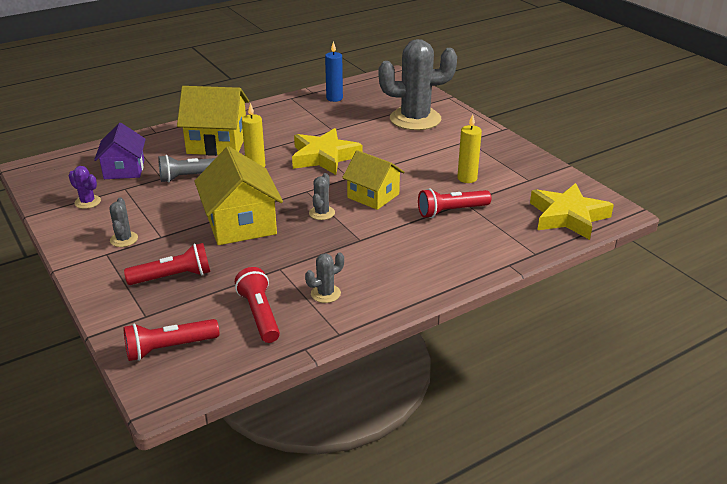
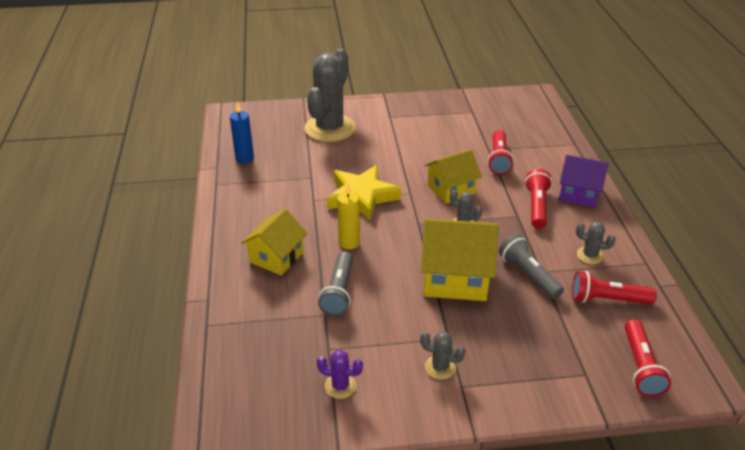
camera: 65 degrees left, 5 degrees up
purple cactus [68,166,101,209] -> purple cactus turned 45 degrees clockwise [317,350,363,399]
purple house [94,123,146,179] -> purple house moved to [559,155,608,207]
red flashlight [124,243,210,285] -> red flashlight moved to [525,169,552,229]
yellow house [177,86,249,156] -> yellow house [241,209,308,275], size x0.67
grey cactus [305,253,344,303] -> grey cactus turned 60 degrees counterclockwise [576,222,616,264]
yellow candle [457,114,482,183] -> none
yellow star [530,183,614,240] -> none
none -> grey flashlight [499,234,564,299]

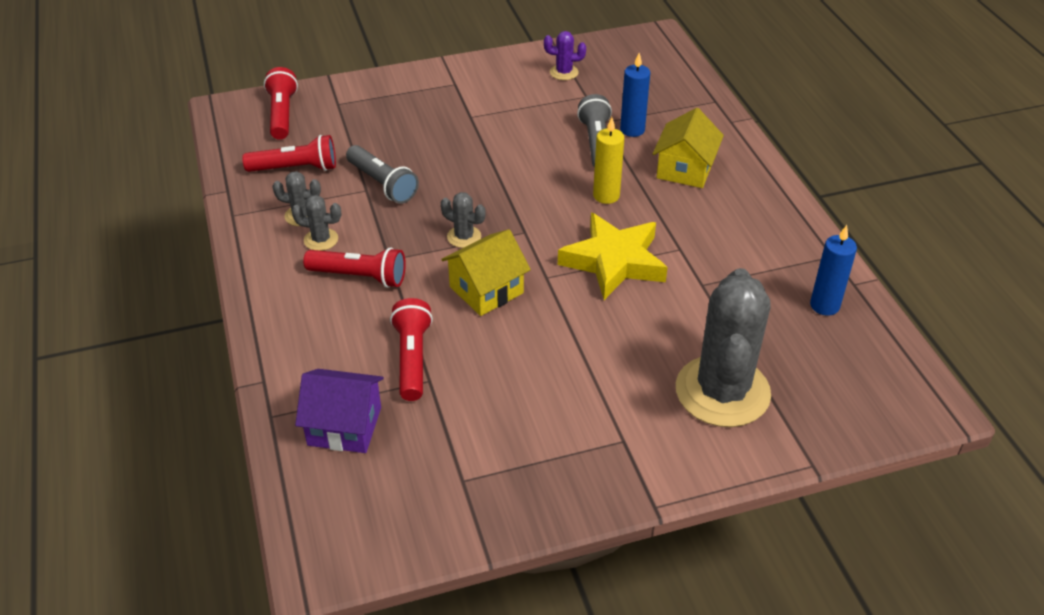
camera: 170 degrees right, 5 degrees up
grey cactus [420,331,465,380] -> grey cactus moved to [291,195,341,251]
yellow house [421,219,498,301] -> none
red flashlight [525,169,552,229] -> red flashlight turned 75 degrees counterclockwise [303,247,406,288]
purple house [559,155,608,207] -> purple house moved to [295,369,384,453]
none -> blue candle [620,53,650,137]

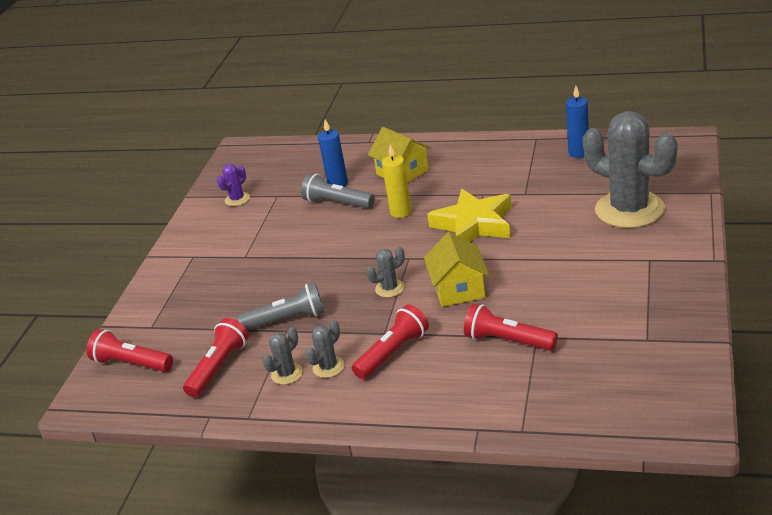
camera: 55 degrees left, 10 degrees down
purple house [295,369,384,453] -> none

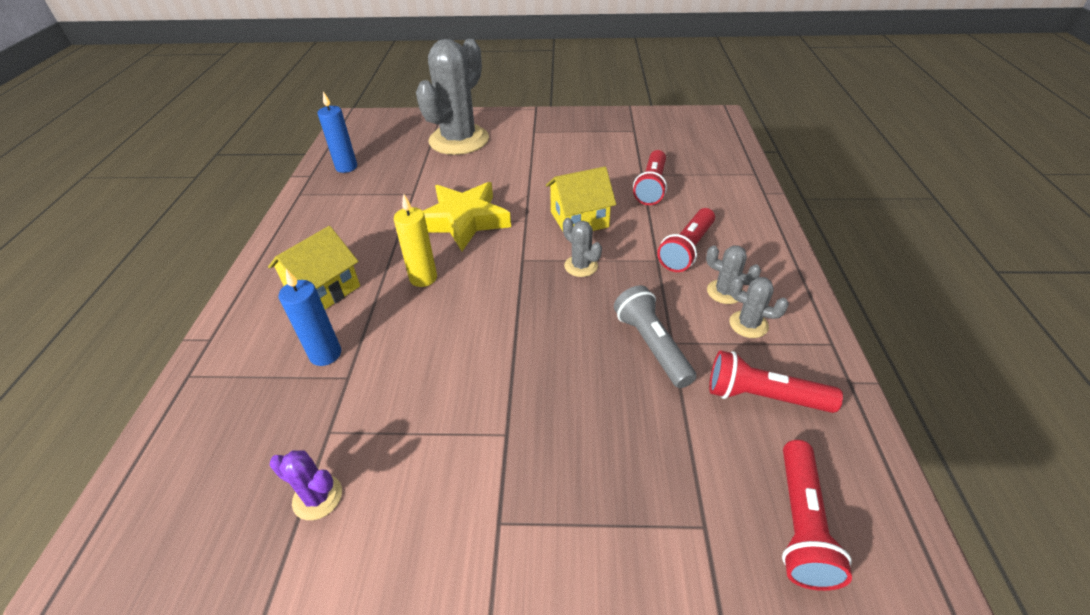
camera: 105 degrees left, 10 degrees up
grey flashlight [301,173,375,209] -> none
red flashlight [352,304,429,379] -> red flashlight turned 90 degrees counterclockwise [657,208,715,272]

